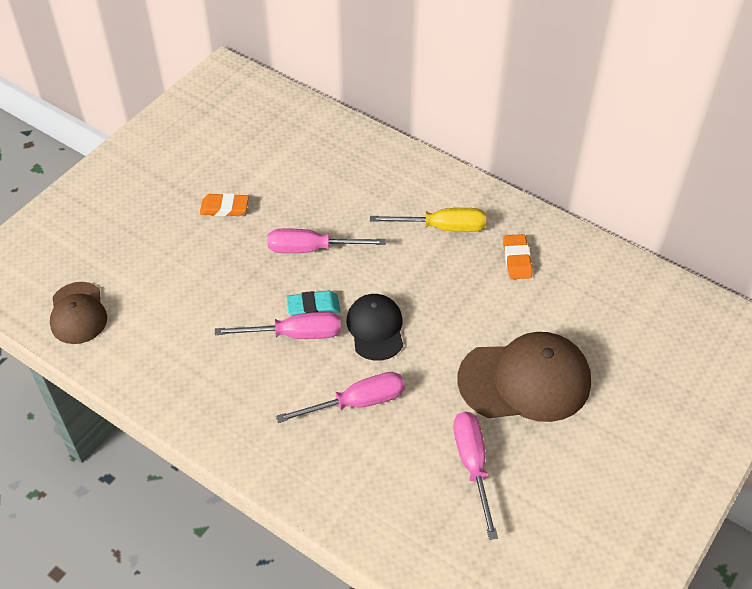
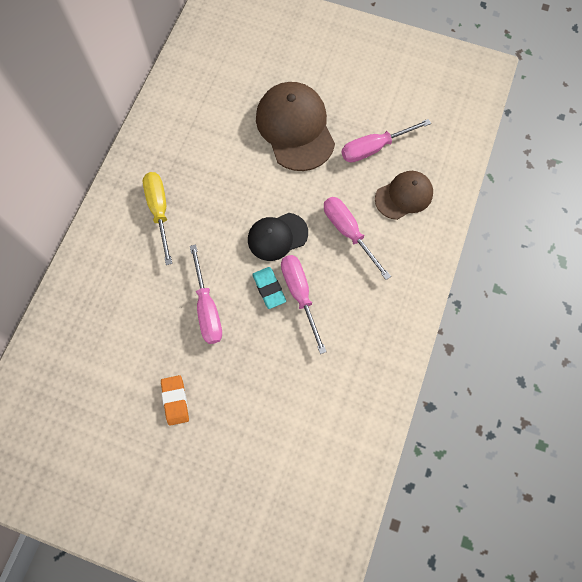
camera: 105 degrees left, 20 degrees up
brown cap [50,282,107,344] -> brown cap moved to [375,171,433,220]
orange eraser [503,234,532,279] -> none

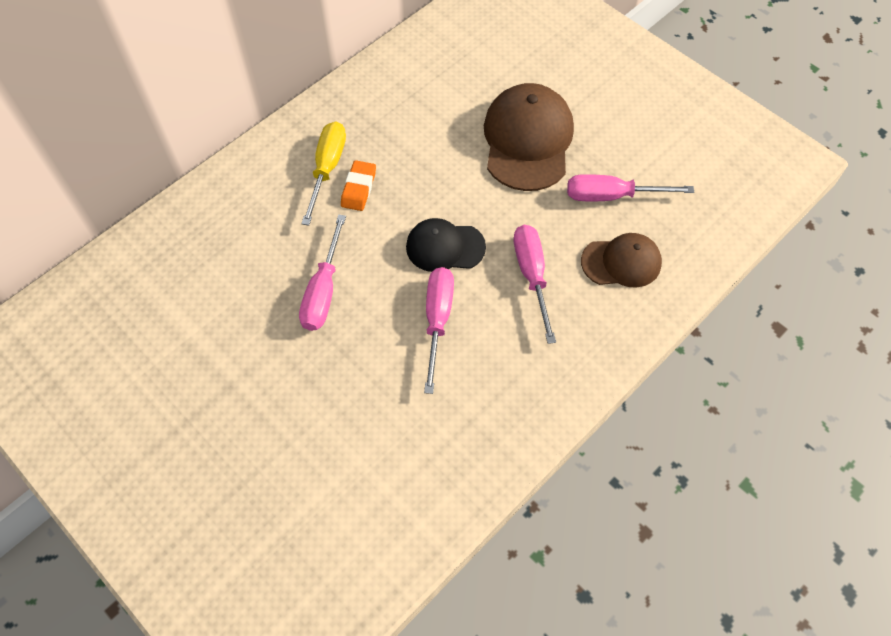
camera: 25 degrees right, 10 degrees down
orange eraser [161,375,189,426] -> orange eraser moved to [341,160,376,211]
turquoise eraser [252,267,286,309] -> none

